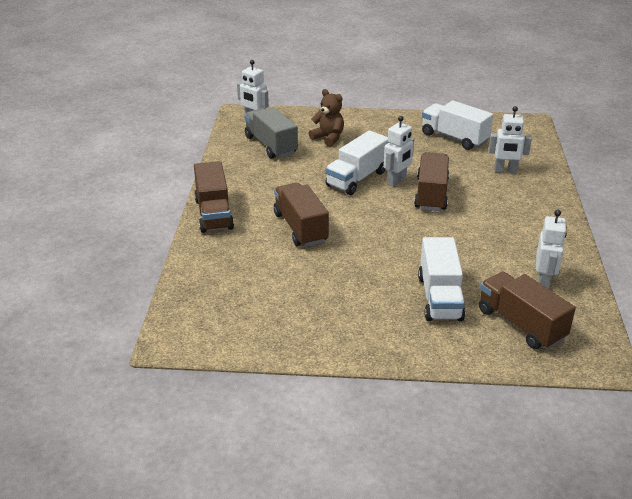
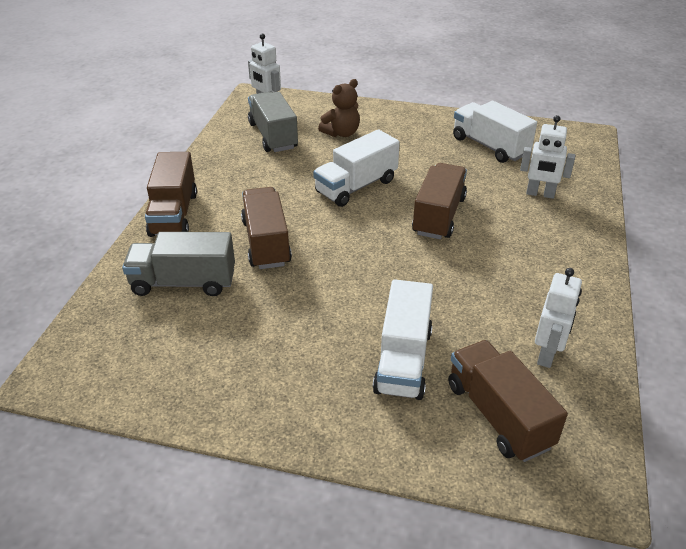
camera: 10 degrees right, 5 degrees up
brown teddy bear [308,89,344,147] -> brown teddy bear turned 90 degrees clockwise [318,79,360,137]
white robot [383,116,414,187] -> none
none -> grey truck [122,232,235,296]

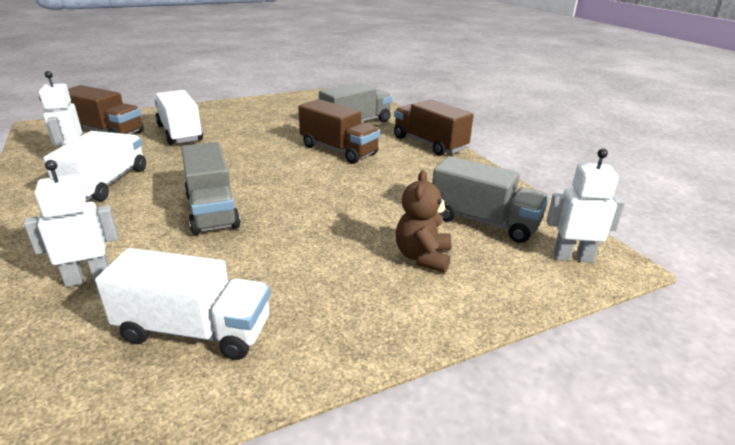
camera: 140 degrees right, 10 degrees down
white truck [313,129,400,207] -> white truck moved to [43,131,146,201]
brown truck [412,163,467,239] -> grey truck [181,142,241,235]

